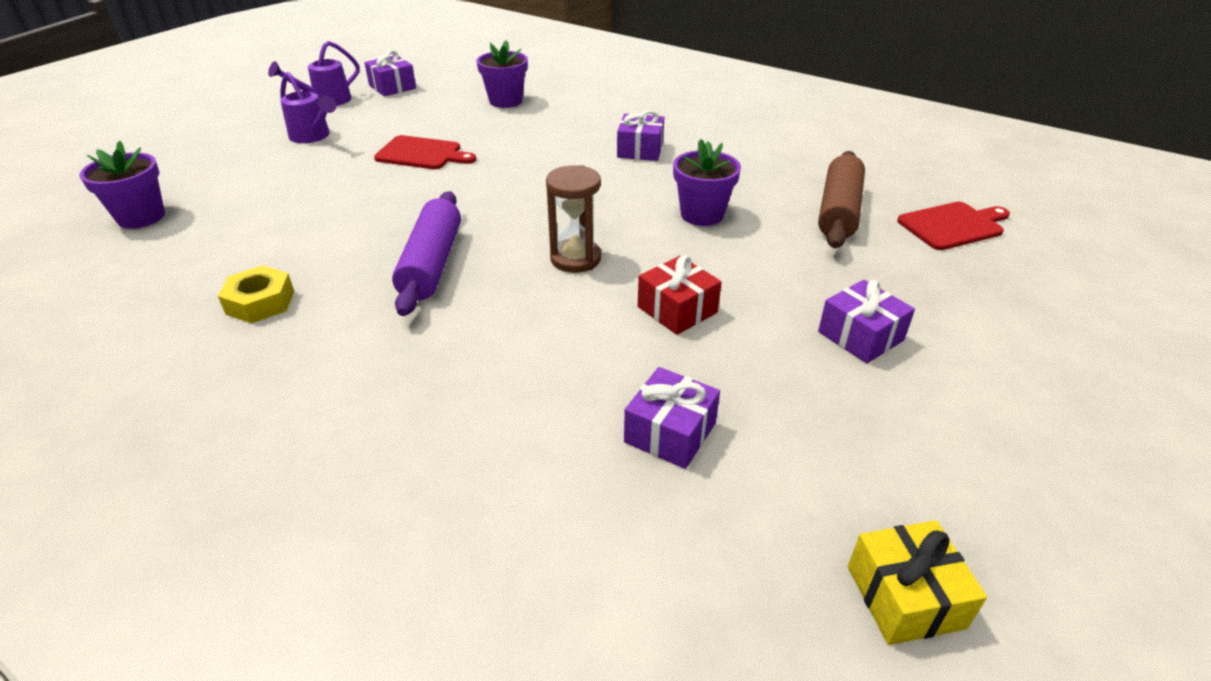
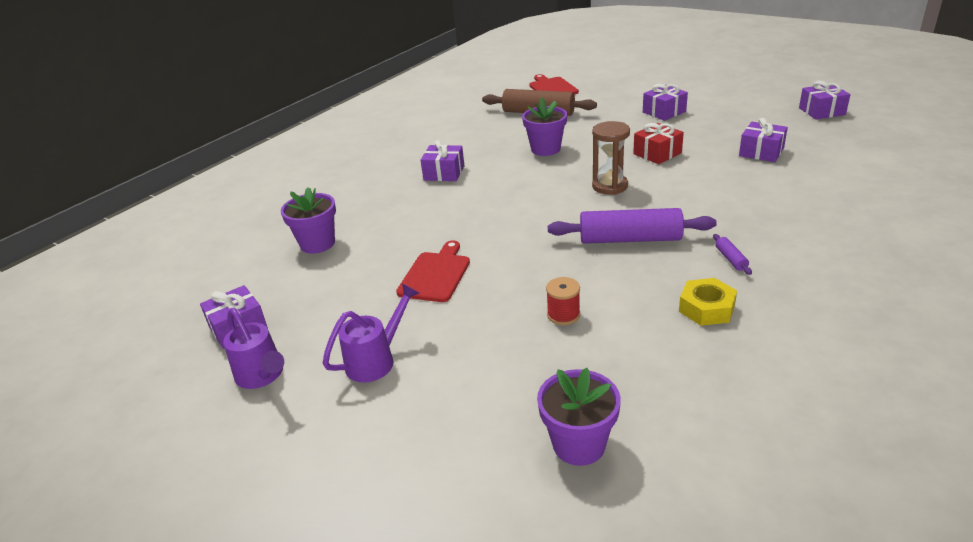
camera: 85 degrees left, 5 degrees down
yellow gift [848,520,987,645] -> purple gift [799,81,850,119]
none -> red spool [546,277,580,325]
none -> purple rolling pin [713,234,752,275]

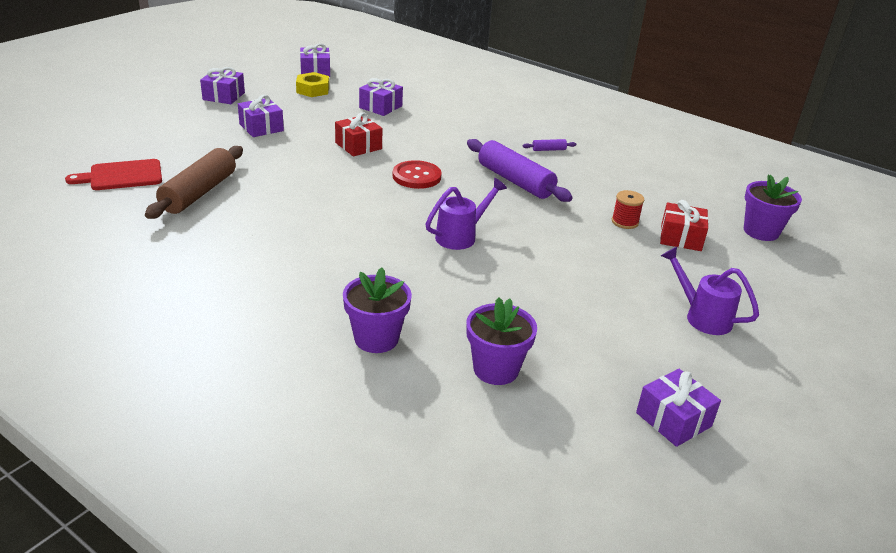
camera: 95 degrees left, 0 degrees up
purple watering can [223,308,284,389] -> purple watering can moved to [426,178,507,250]
red cutting board [396,241,470,302] -> none
purple gift [420,140,464,181] -> purple gift moved to [200,67,245,104]
purple flower pot [522,98,567,156] -> purple flower pot moved to [343,267,412,353]
purple rolling pin [548,208,717,244] -> purple rolling pin turned 45 degrees counterclockwise [467,139,573,202]
brown hourglass [592,121,630,195] -> red button [393,160,442,189]
yellow nut [679,278,737,326] -> yellow nut moved to [296,72,329,97]
none -> red gift [660,200,709,251]

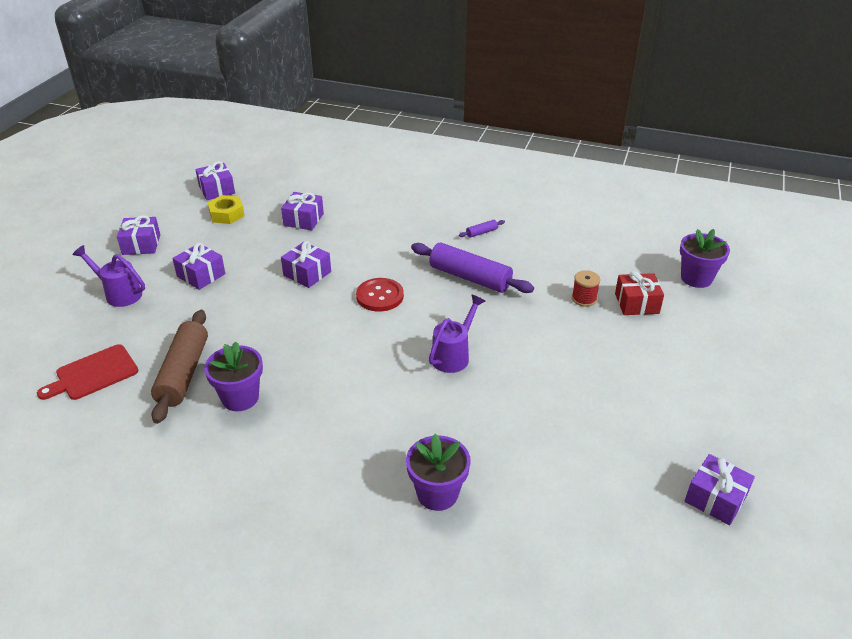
camera: 15 degrees left, 5 degrees up
red gift [335,112,382,157] -> purple gift [281,241,331,288]
purple flower pot [466,297,537,385] -> purple flower pot moved to [204,342,263,411]
purple watering can [661,247,759,335] -> purple watering can moved to [73,245,145,307]

